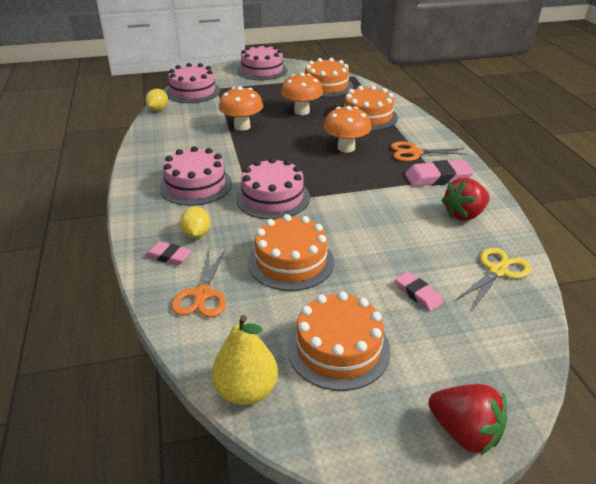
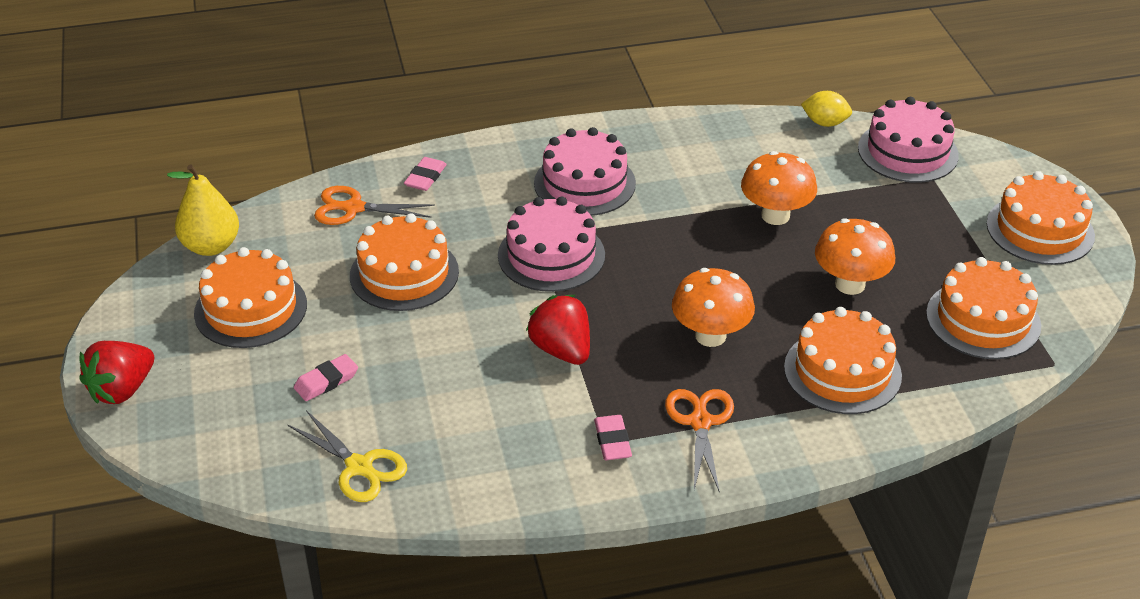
camera: 90 degrees right, 5 degrees up
yellow lemon [180,207,210,238] -> none
pink cake [237,44,288,81] -> orange cake [987,171,1095,265]
pink eraser [405,160,474,186] -> pink eraser [594,415,632,460], size x0.60
red strawberry [441,178,490,221] -> red strawberry moved to [526,295,590,365]

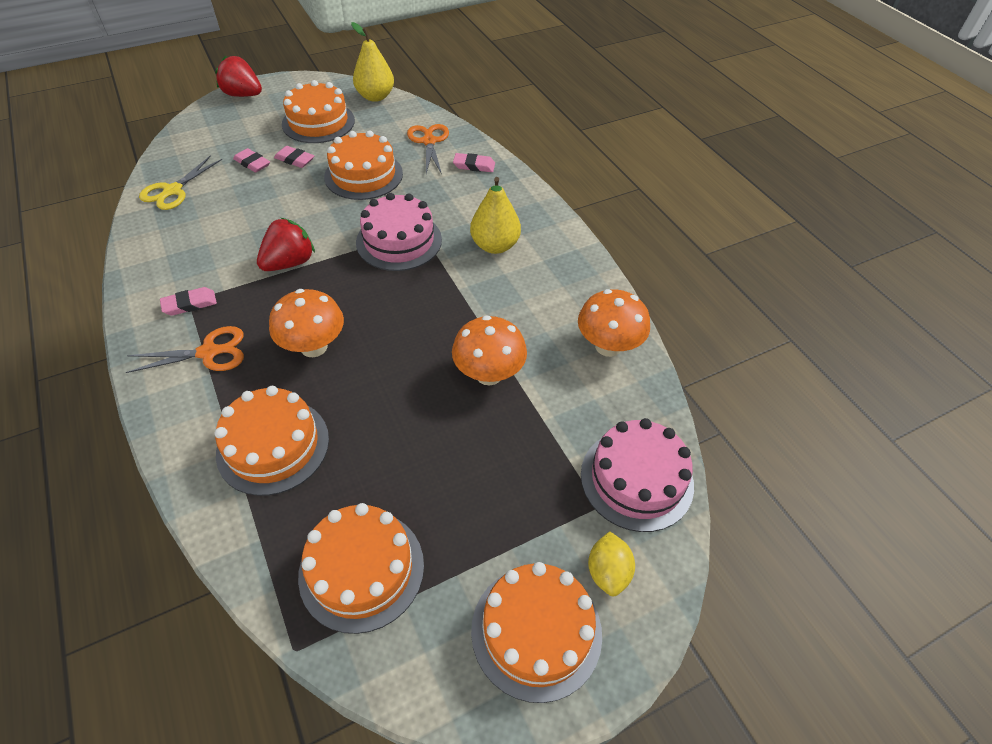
camera: 75 degrees right, 10 degrees up
pink cake [534,127,636,216] -> yellow pear [470,177,521,254]
yellow lemon [801,91,852,127] -> yellow lemon moved to [588,531,635,596]
orange mushroom [815,218,895,295] -> orange mushroom moved to [578,289,650,357]
none -> pink eraser [274,146,314,168]

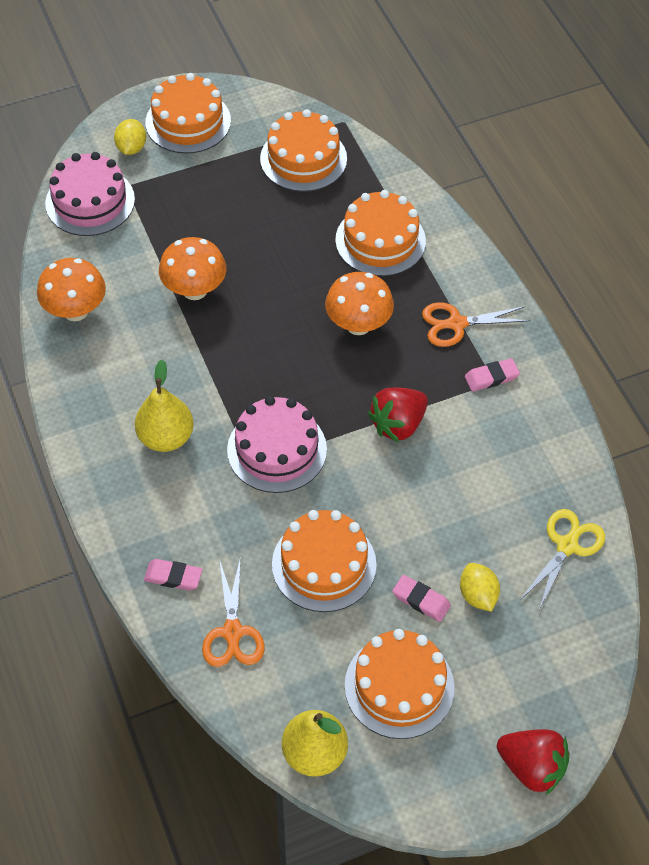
camera: 175 degrees left, 5 degrees up
pink eraser [233,148,270,173] -> yellow lemon [460,563,500,612]

